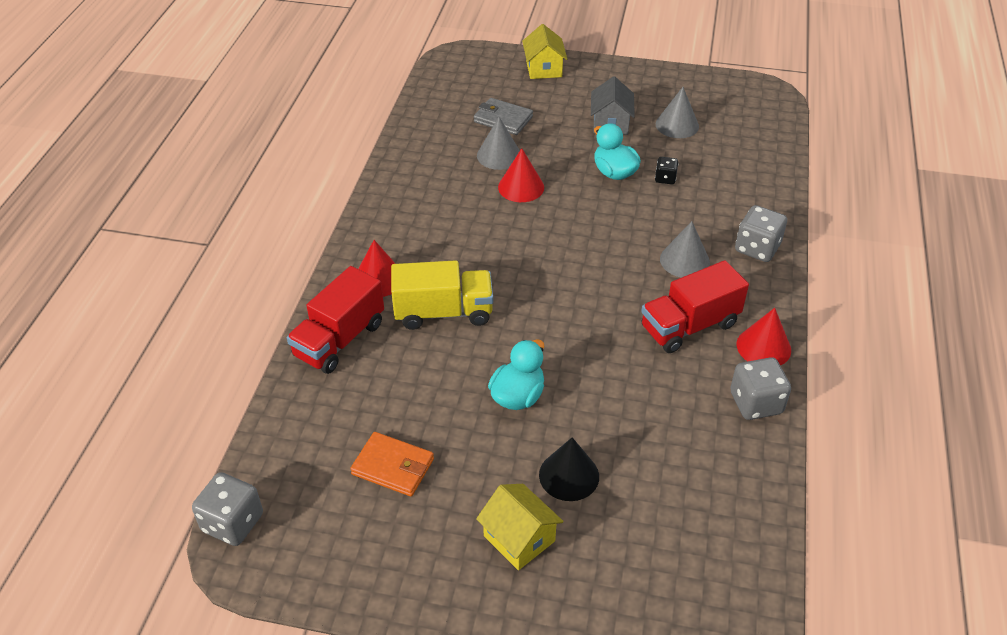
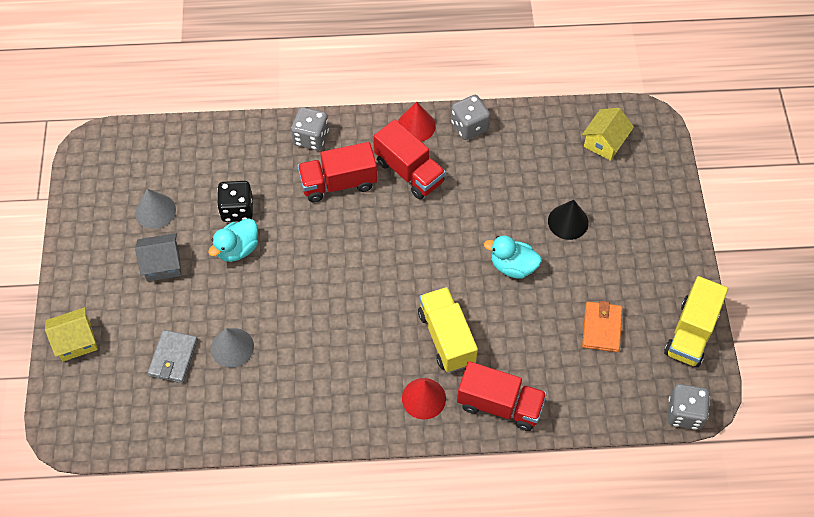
camera: 105 degrees left, 15 degrees up
yellow house [476,484,564,570] -> yellow house moved to [582,108,634,161]
red cone [498,148,544,202] -> none
black dice [655,157,679,184] -> black dice [217,181,253,222], size x1.77
grey cone [660,221,710,278] -> red truck [298,142,377,202]
none -> yellow truck [664,276,728,367]

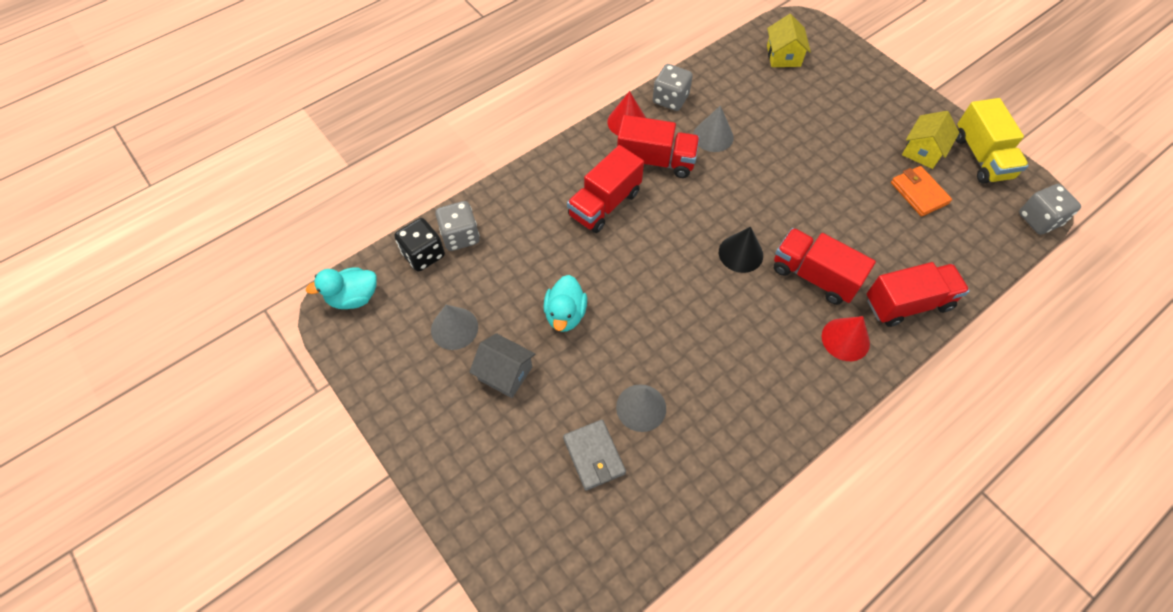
camera: 35 degrees left, 0 degrees up
yellow house [45,307,98,362] -> yellow house moved to [902,111,959,169]
grey house [135,233,181,282] -> grey house turned 75 degrees clockwise [469,333,535,398]
black dice [217,181,253,222] -> black dice moved to [394,218,445,271]
grey dice [291,107,329,150] -> grey dice moved to [435,201,479,251]
yellow truck [418,287,478,372] -> red truck [774,228,876,305]
turquoise duck [484,235,542,279] -> turquoise duck moved to [306,267,377,309]
black cone [548,200,589,240] -> black cone moved to [719,227,763,273]
none -> grey cone [693,106,734,152]

